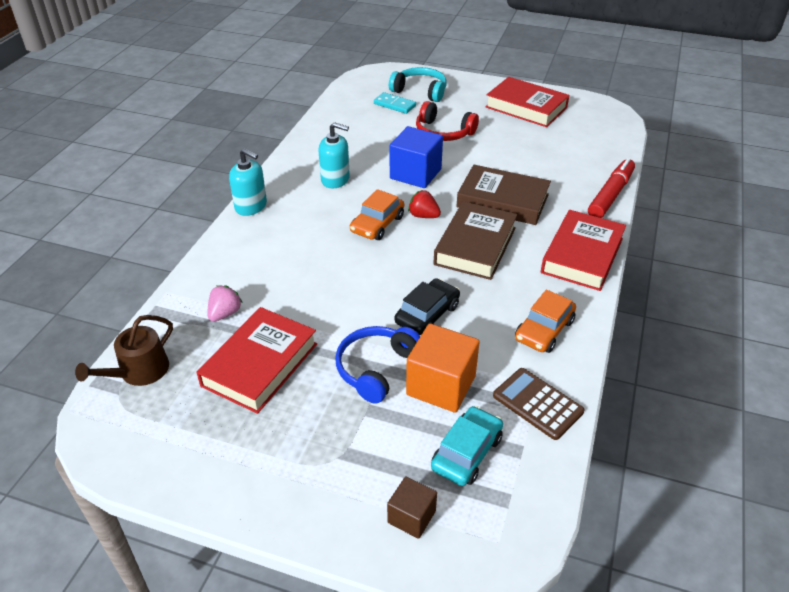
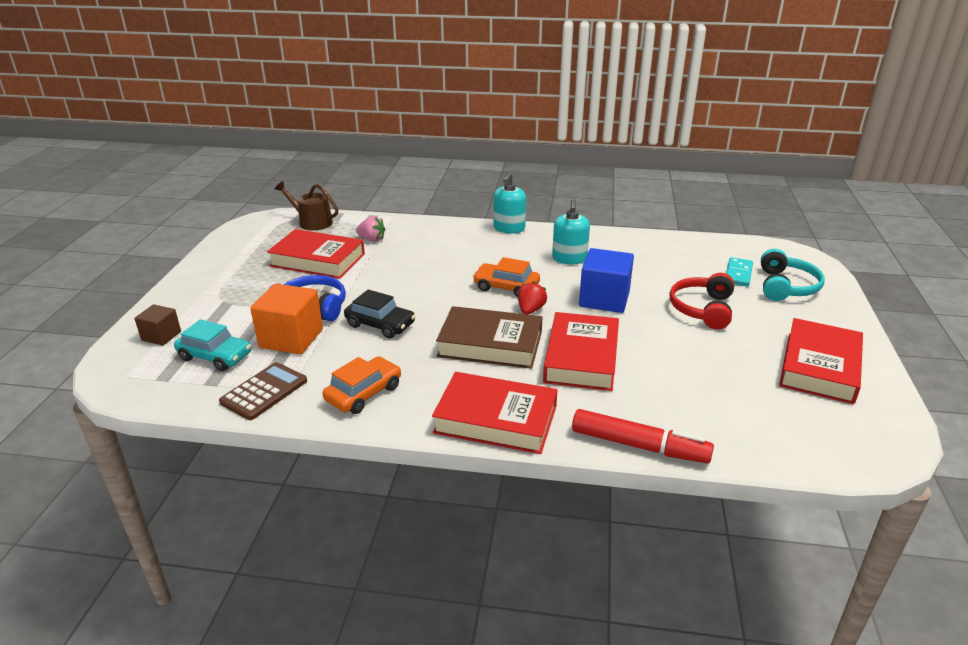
camera: 80 degrees right, 10 degrees down
brown book [456,165,551,225] -> red book [543,312,619,391]
orange car [515,290,576,353] -> orange car turned 105 degrees clockwise [322,356,401,414]

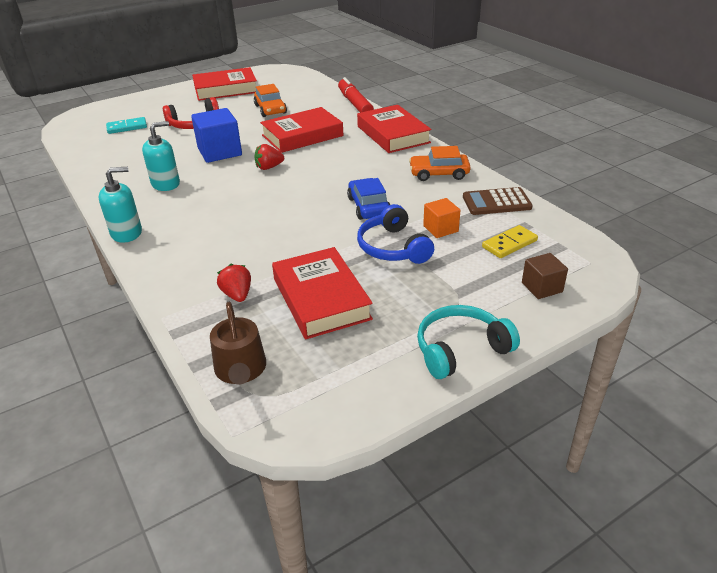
camera: 130 degrees left, 5 degrees up
turquoise car [174,319,251,371] -> yellow domino [482,225,538,258]
orange cube [250,284,323,354] -> orange cube [423,198,460,238], size x0.58
black car [344,289,416,338] -> blue car [347,178,390,220]
pink strawberry [356,216,385,242] -> red strawberry [217,264,251,302]
brown book [436,306,542,369] -> none
orange car [473,257,540,297] -> orange car moved to [254,84,287,117]
turquoise headphones [761,249,825,301] -> turquoise headphones moved to [417,305,520,379]

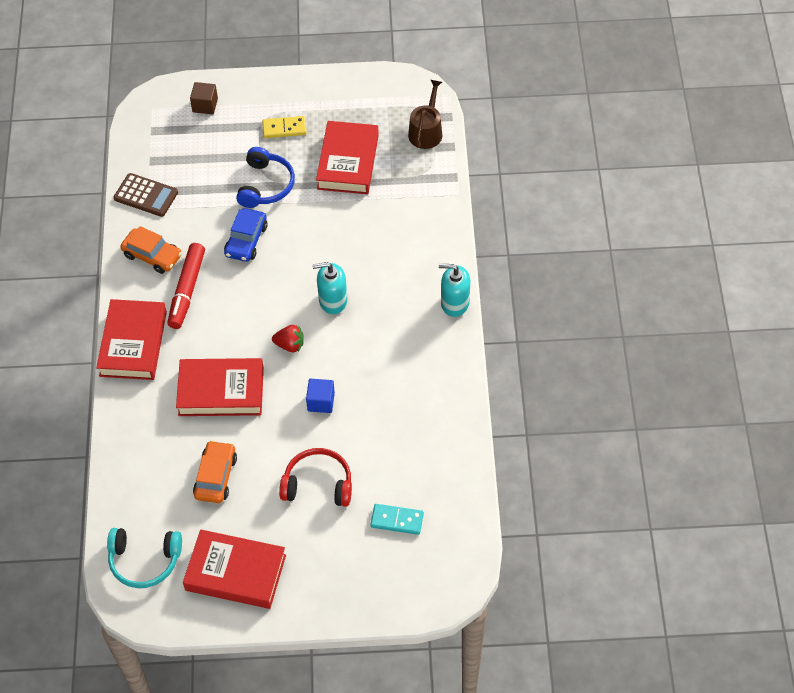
camera: 150 degrees left, 20 degrees up
turquoise soap dispenser [142,121,180,191] -> turquoise soap dispenser moved to [312,262,347,314]
blue cube [191,108,242,163] -> blue cube [306,379,335,413], size x0.58
red strawberry [217,264,251,302] -> none
red marker [338,77,374,113] -> red marker moved to [167,243,205,329]
turquoise headphones [417,305,520,379] -> turquoise headphones moved to [107,528,182,588]
orange cube [423,198,460,238] -> none
yellow domino [482,225,538,258] -> yellow domino moved to [262,116,306,138]

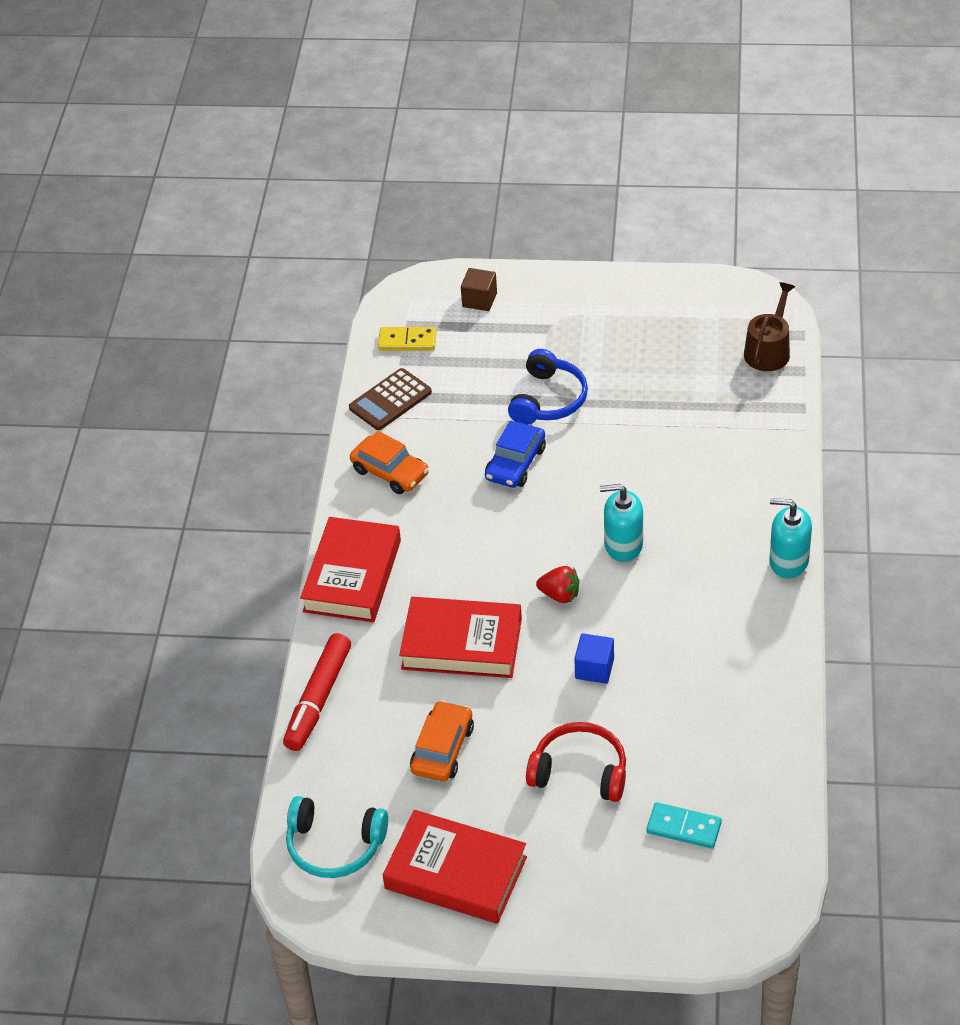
camera: 10 degrees right, 10 degrees down
brown calculator [114,173,178,217] -> brown calculator turned 105 degrees clockwise [349,368,432,430]
red marker [167,243,205,329] -> red marker moved to [283,633,351,751]
yellow domino [262,116,306,138] -> yellow domino moved to [378,327,436,351]
red book [316,121,379,194] -> none

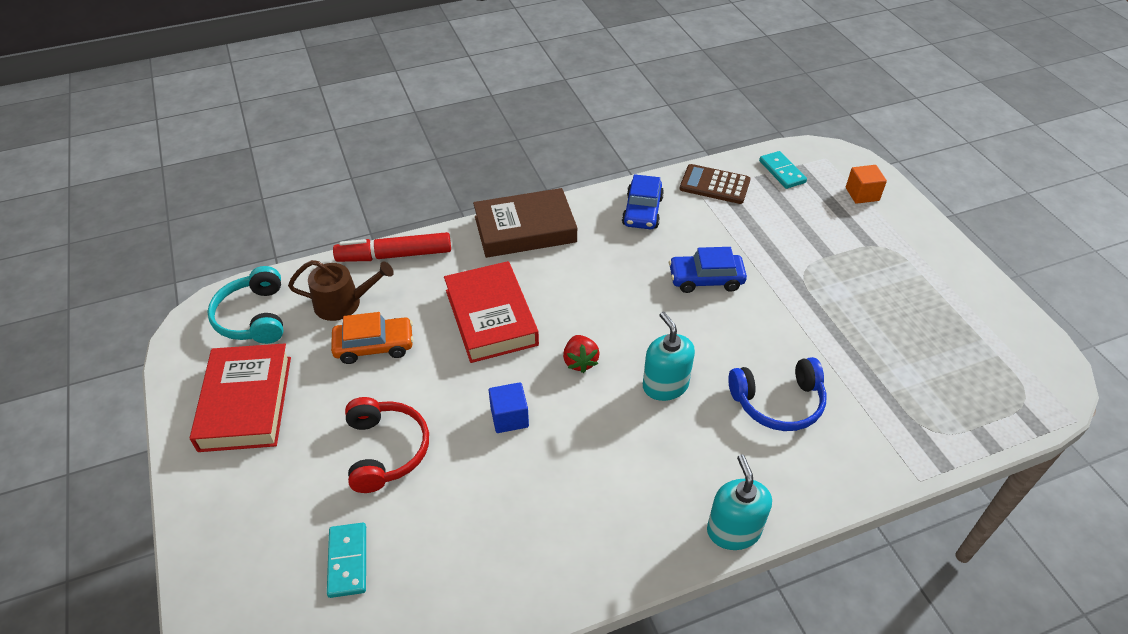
camera: 60 degrees right, 0 degrees up
red book [300,517,401,622] -> brown book [473,188,577,258]
orange car [350,431,429,494] -> blue car [622,174,664,229]
yellow domino [378,327,436,351] -> turquoise domino [759,151,807,189]
brown cube [461,268,497,311] -> orange cube [846,165,887,204]
blue headphones [508,349,588,425] -> blue headphones moved to [728,357,826,431]
brown watering can [744,282,795,371] -> brown watering can moved to [288,260,394,321]

